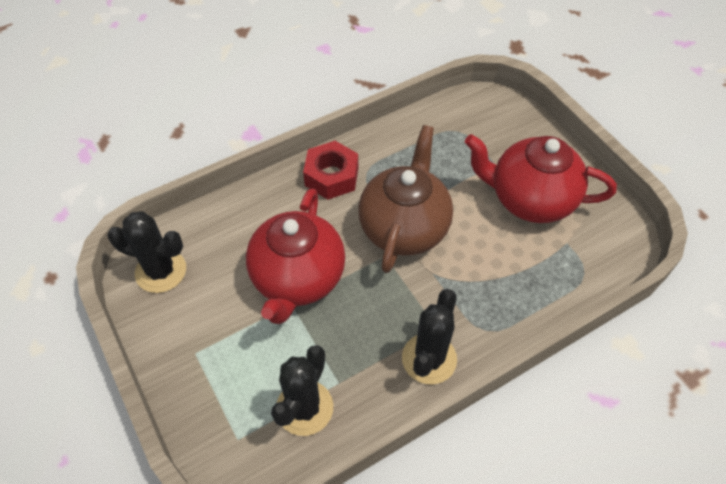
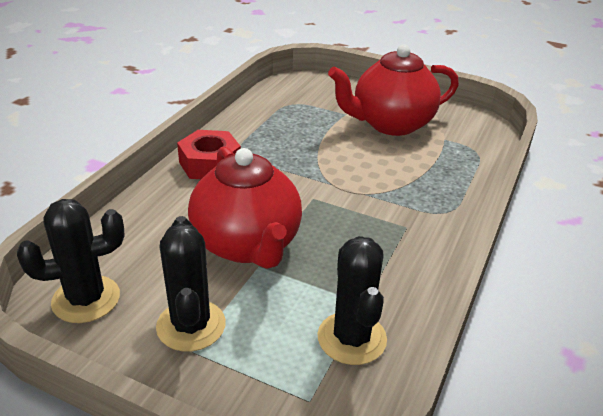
camera: 35 degrees left, 20 degrees down
brown teapot [358,125,453,273] -> none
black cactus [402,289,457,384] -> black cactus moved to [156,216,226,352]

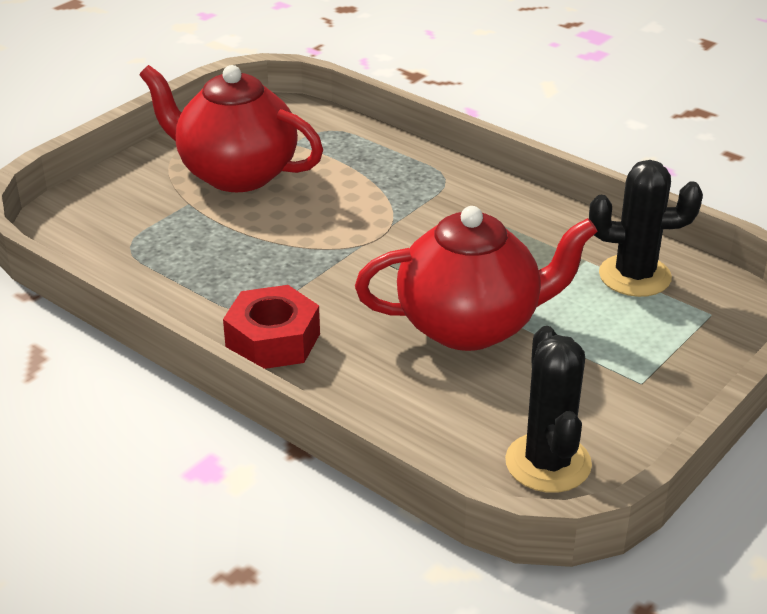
camera: 75 degrees left, 0 degrees up
black cactus [156,216,226,352] -> none
red teapot [328,44,459,136] -> red teapot turned 120 degrees clockwise [139,65,323,192]

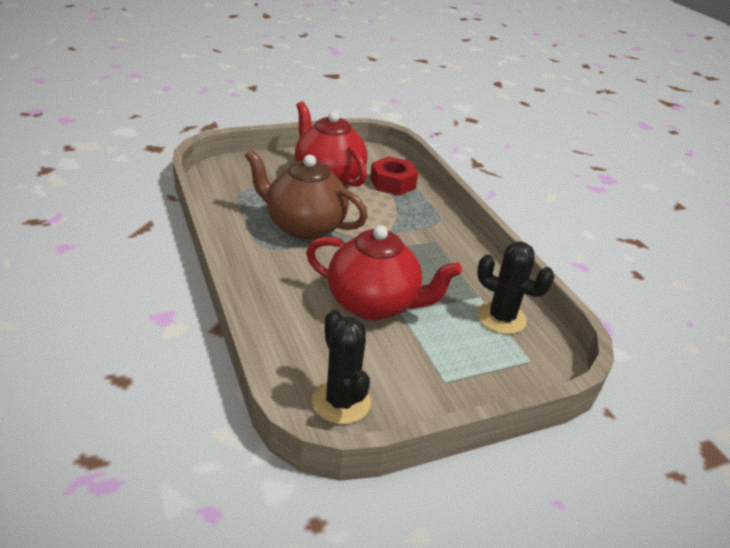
camera: 25 degrees right, 0 degrees up
red nut [223,285,320,369] -> red nut moved to [370,156,418,196]
black cactus [505,326,592,493] -> black cactus turned 45 degrees counterclockwise [312,310,371,424]
none -> brown teapot [245,150,368,240]

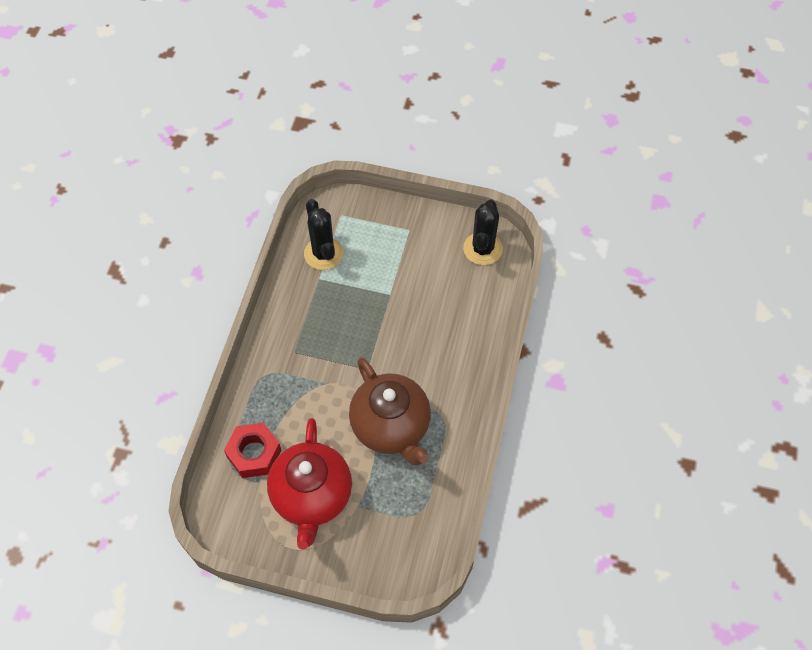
camera: 140 degrees left, 25 degrees up
red teapot [306,225,462,320] -> none

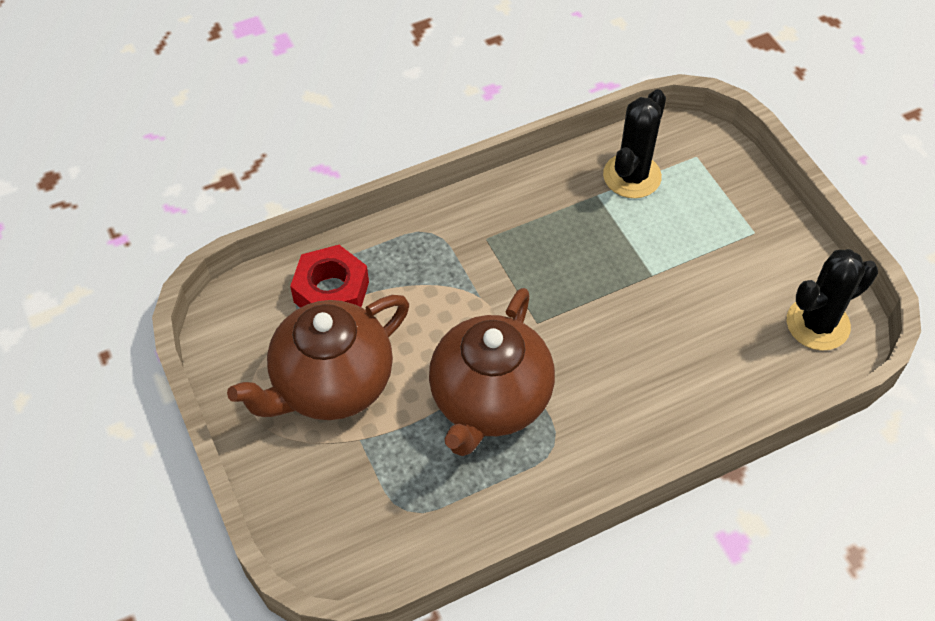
camera: 50 degrees right, 5 degrees down
red teapot [267,418,352,549] -> brown teapot [227,295,409,420]

